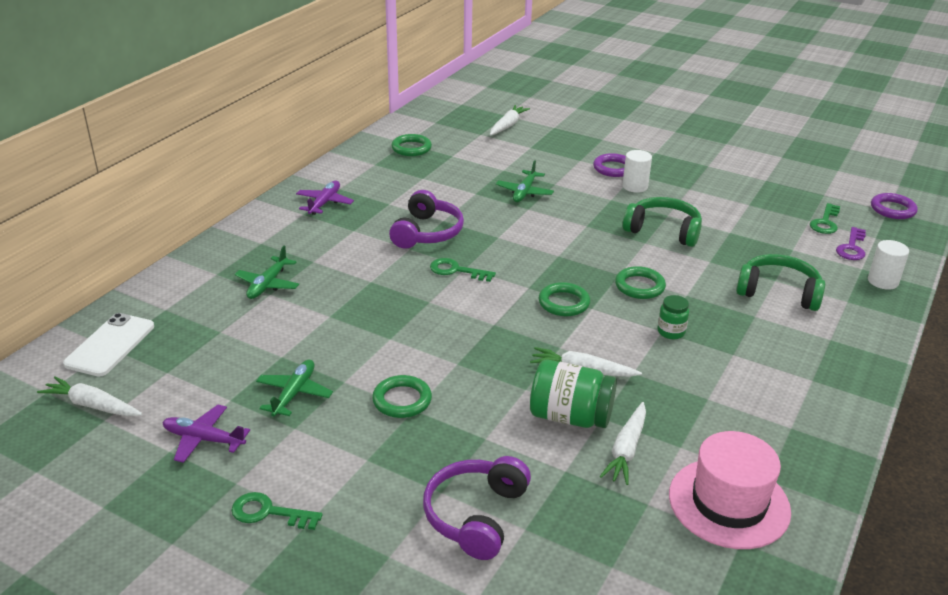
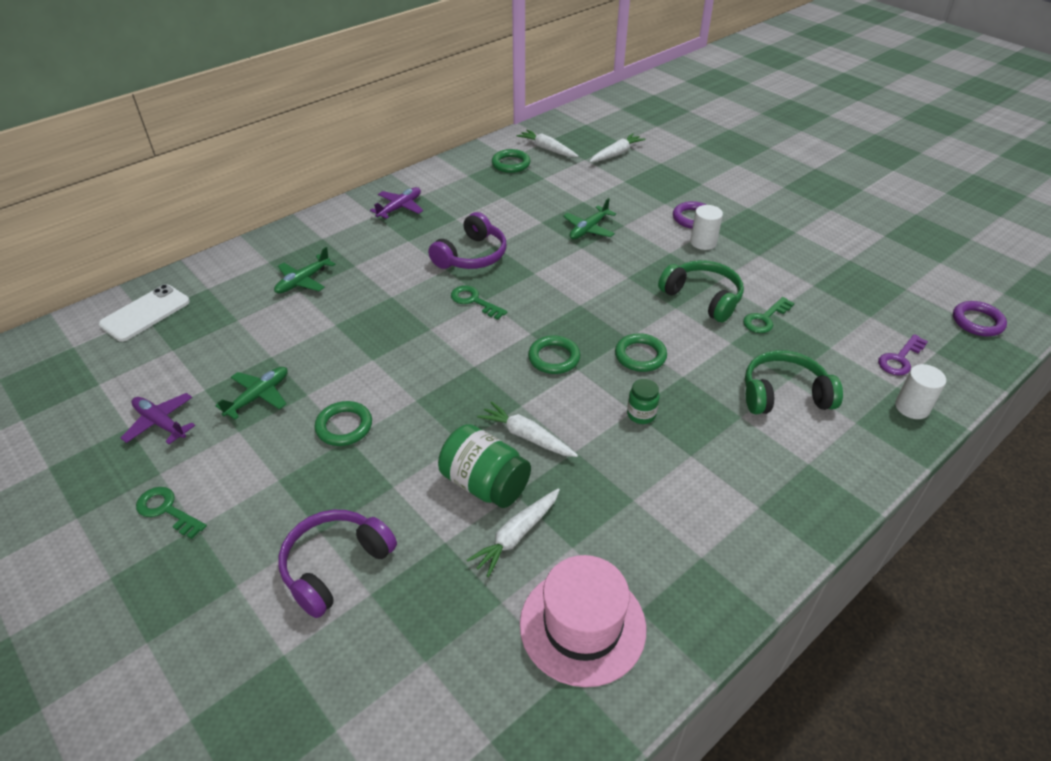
camera: 20 degrees right, 10 degrees up
white carrot [37,376,142,416] -> white carrot moved to [517,129,579,157]
green headphones [736,254,825,311] -> green headphones turned 45 degrees counterclockwise [745,350,843,414]
green key [810,203,840,234] -> green key moved to [743,297,795,333]

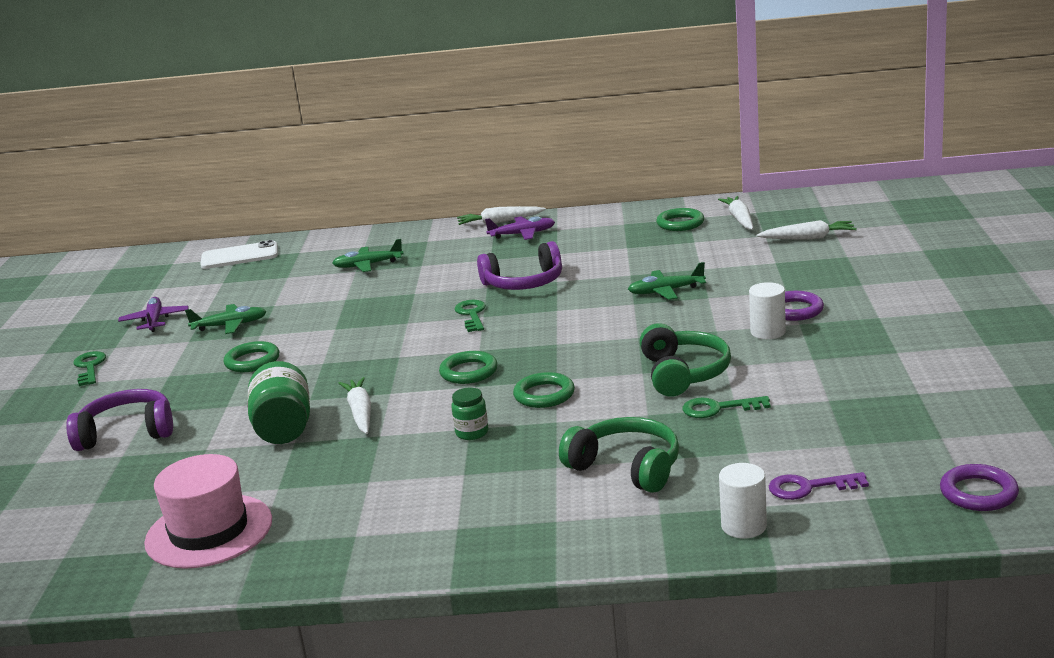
camera: 45 degrees right, 20 degrees down
white carrot [467,488,560,577] -> white carrot moved to [457,206,546,225]

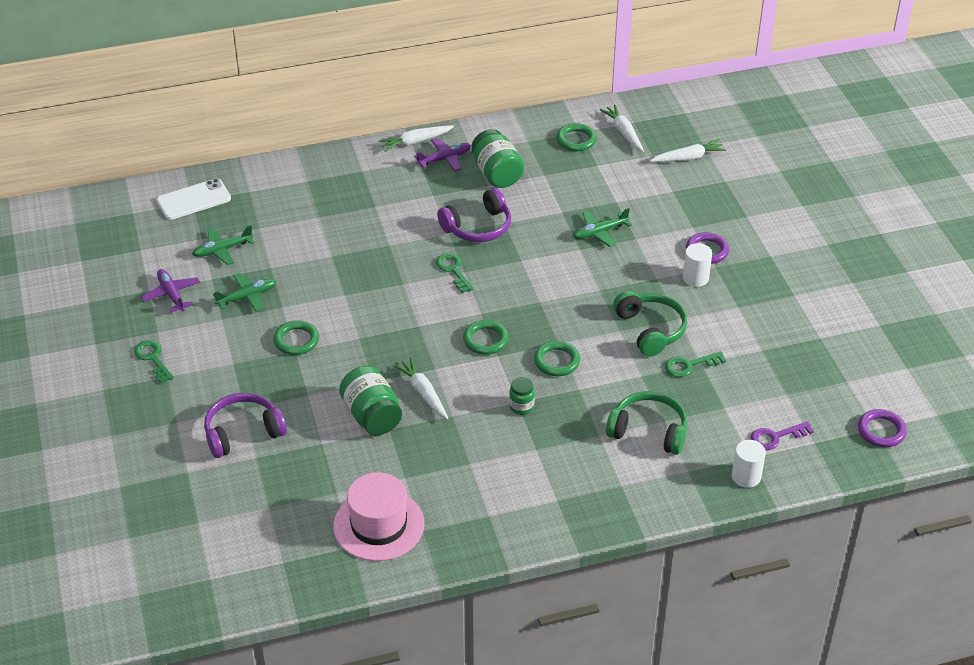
camera: 20 degrees left, 20 degrees up
green plane [332,239,403,272] -> green plane moved to [192,225,254,265]
none -> green jar [471,129,524,188]

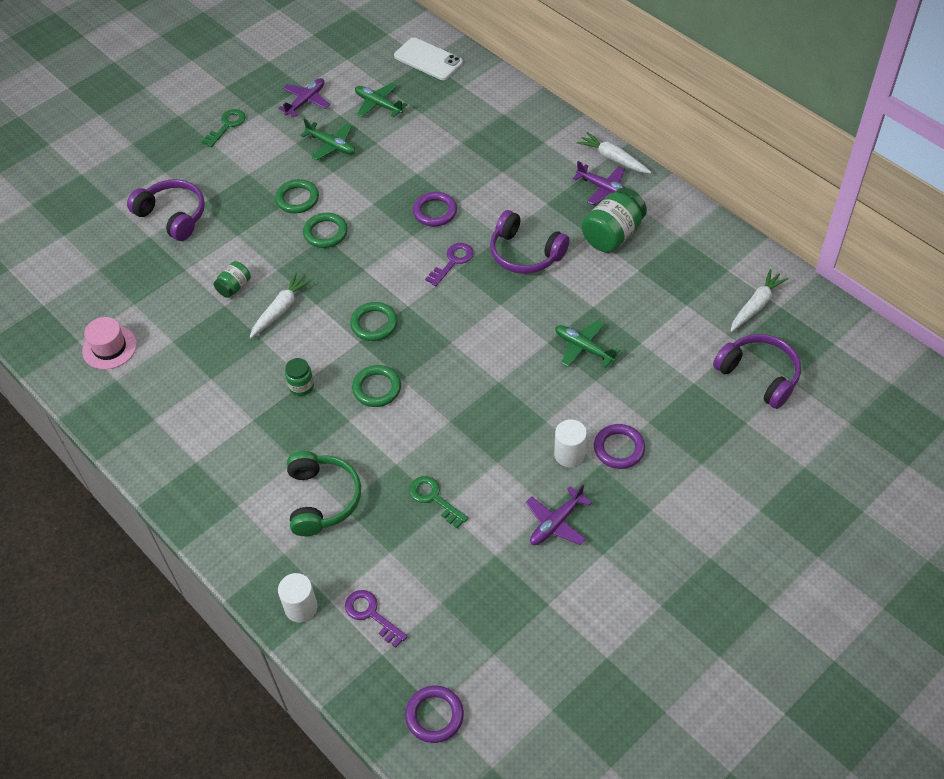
camera: 65 degrees right, 10 degrees up
pink hat [333,472,424,561] -> pink hat [82,317,137,370], size x0.63
green jar [339,366,402,435] -> green jar [213,261,251,298], size x0.54
green key [436,253,474,293] -> purple key [425,243,474,287]
green ring [556,123,597,151] -> green ring moved to [303,213,348,248]
green headphones [613,291,687,357] -> none
white carrot [650,139,726,162] -> purple headphones [713,334,801,409]
none -> purple ring [413,192,457,226]
none -> purple plane [526,484,592,545]

